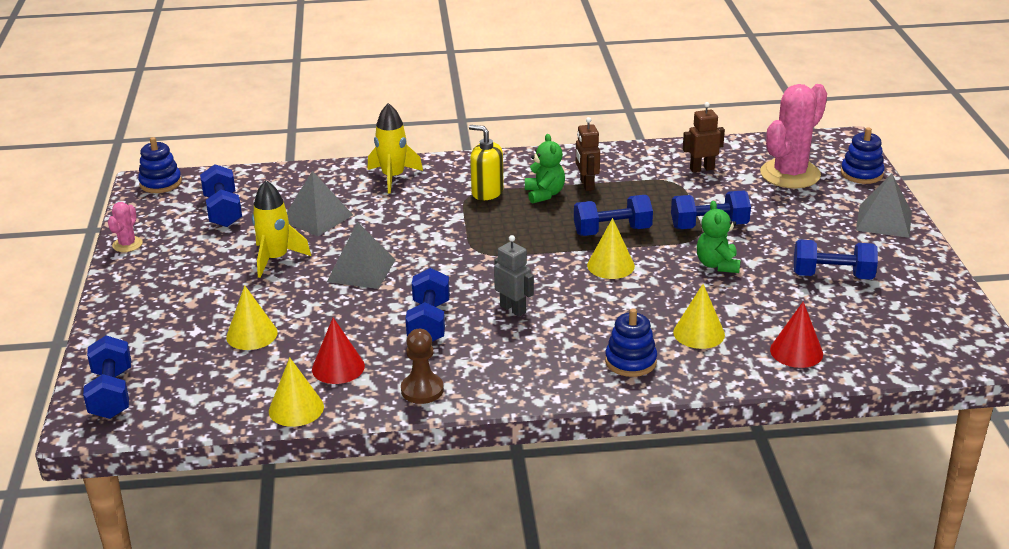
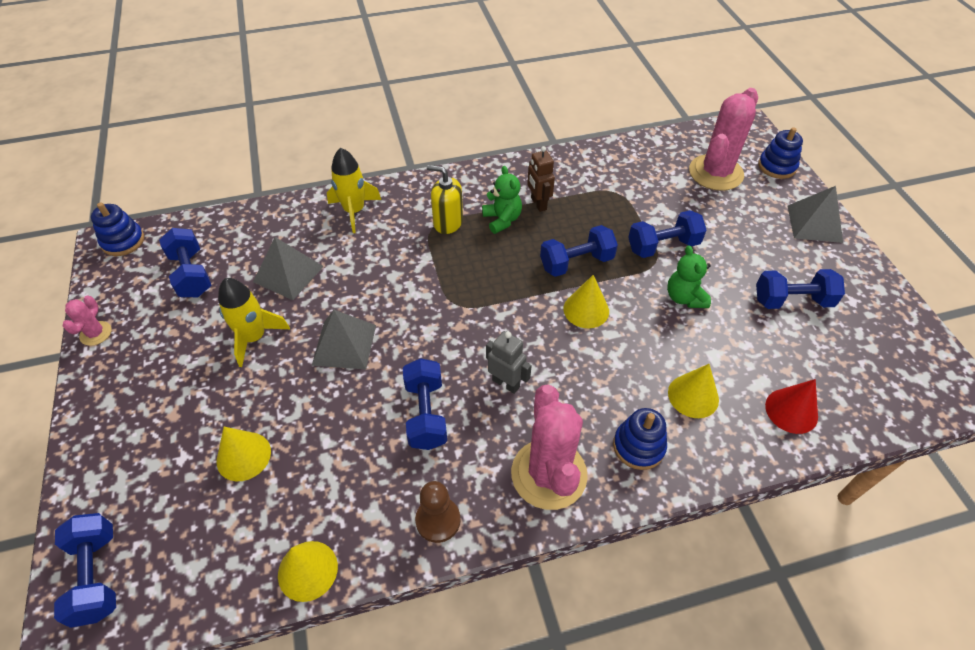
camera: 10 degrees left, 20 degrees up
red cone [312,317,365,384] -> none
brown robot [683,102,725,172] -> none
none -> pink cactus [511,385,588,510]

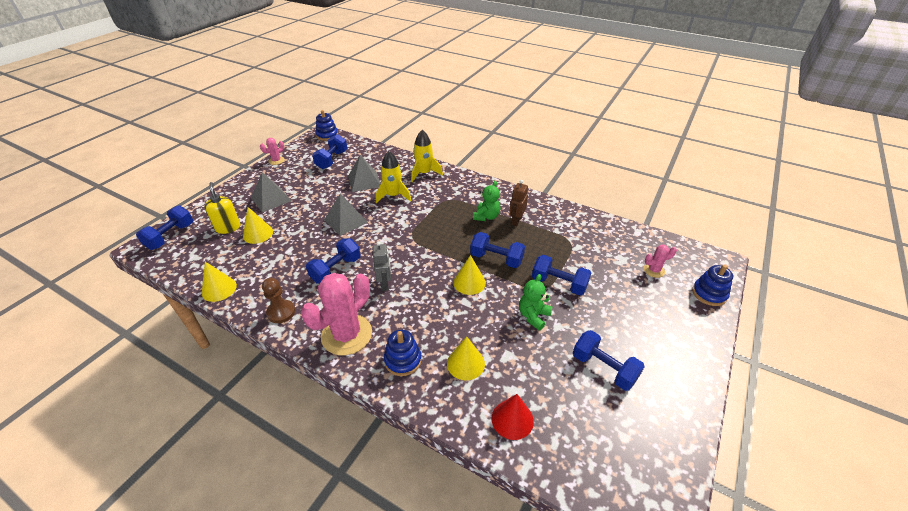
camera: 45 degrees right, 10 degrees down
yellow rocket [218,278,290,367] -> yellow rocket moved to [376,151,411,203]
yellow soap dispenser [427,165,463,234] -> yellow soap dispenser moved to [205,182,241,234]
pink cactus [689,88,758,191] -> pink cactus [644,244,677,278], size x0.46
grey pyramid [788,186,843,243] -> grey pyramid moved to [251,172,291,212]

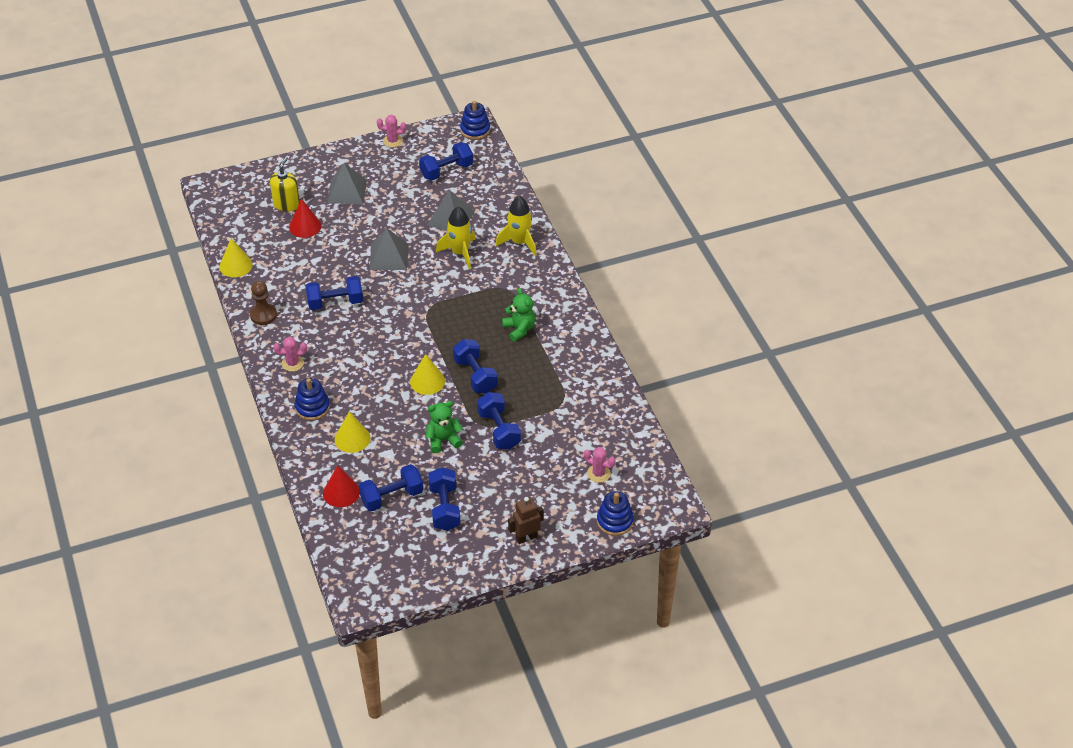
camera: 40 degrees right, 5 degrees up
blue dumbbell [136,205,193,250] -> blue dumbbell moved to [359,464,424,512]
yellow cone [243,207,273,244] -> red cone [289,199,321,238]
pink cactus [301,273,372,355] -> pink cactus [273,337,307,372], size x0.46
grey robot [373,241,391,291] -> none
green teddy bear [473,181,501,221] -> green teddy bear turned 90 degrees counterclockwise [502,288,535,342]
brown robot [509,180,528,226] -> brown robot moved to [508,497,544,544]

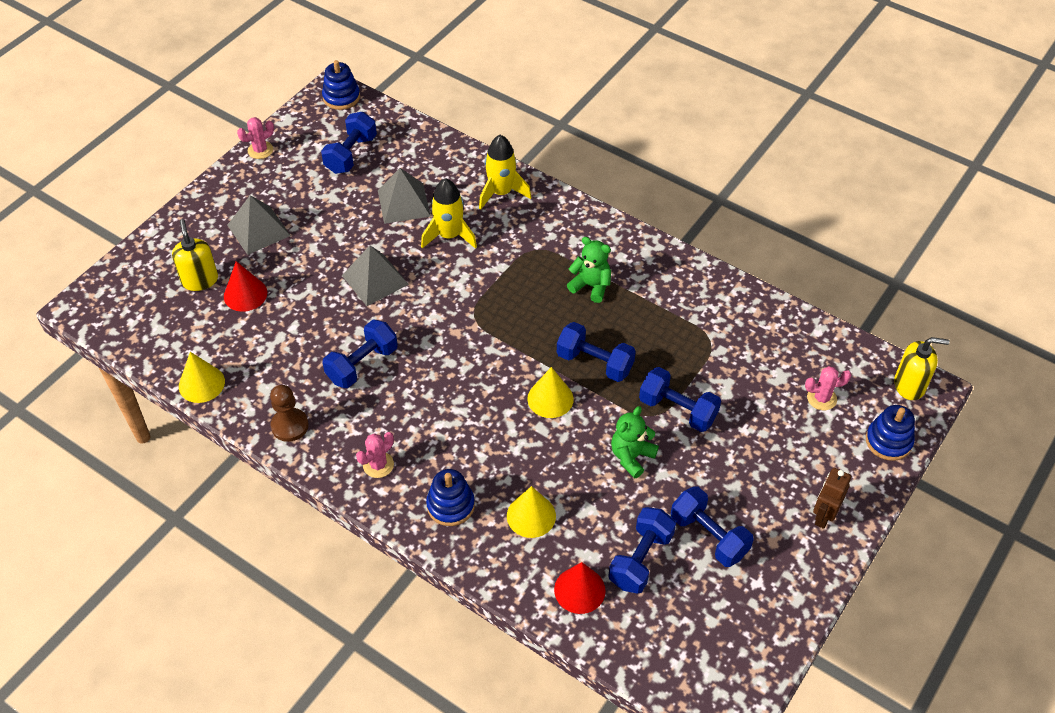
camera: 35 degrees left, 5 degrees up
none -> yellow soap dispenser [894,337,950,400]

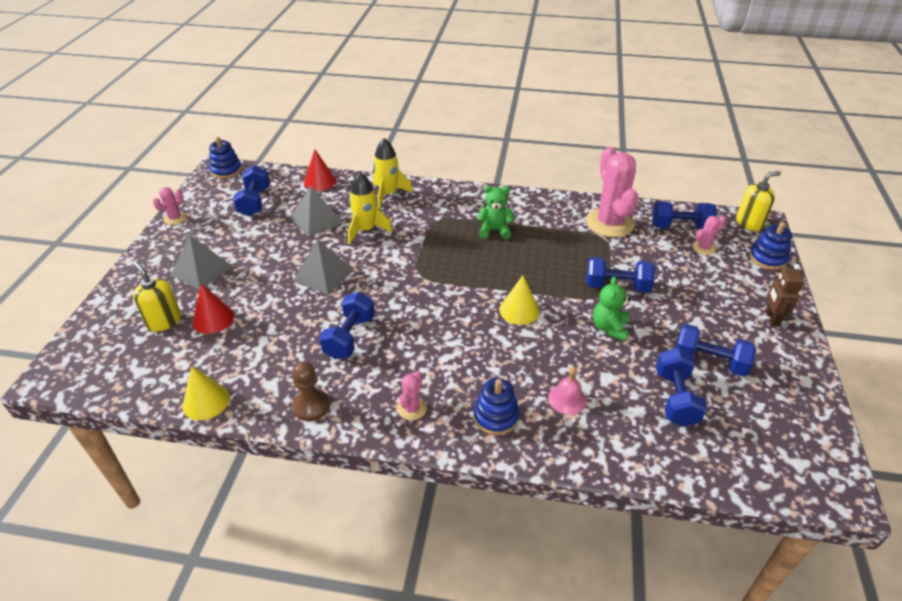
camera: 25 degrees left, 10 degrees down
yellow cone [507,486,556,538] -> pink bell [548,366,586,415]
red cone [554,562,606,614] -> red cone moved to [304,149,336,191]
blue dumbbell [557,322,636,382] -> blue dumbbell moved to [652,201,717,229]
none -> pink cactus [586,147,638,238]

